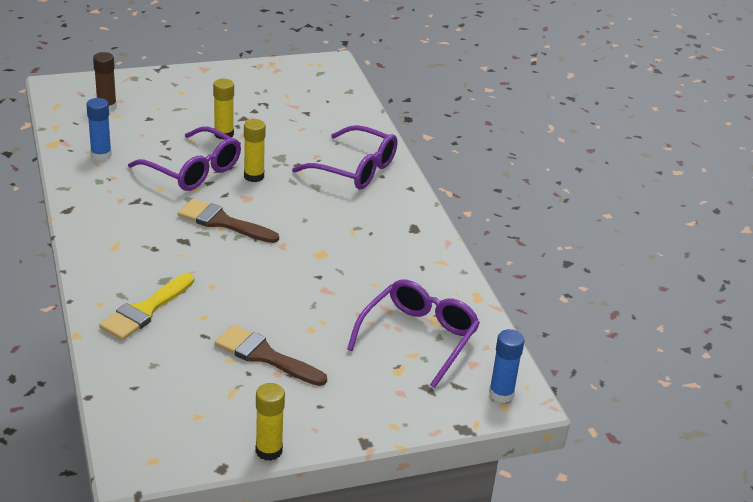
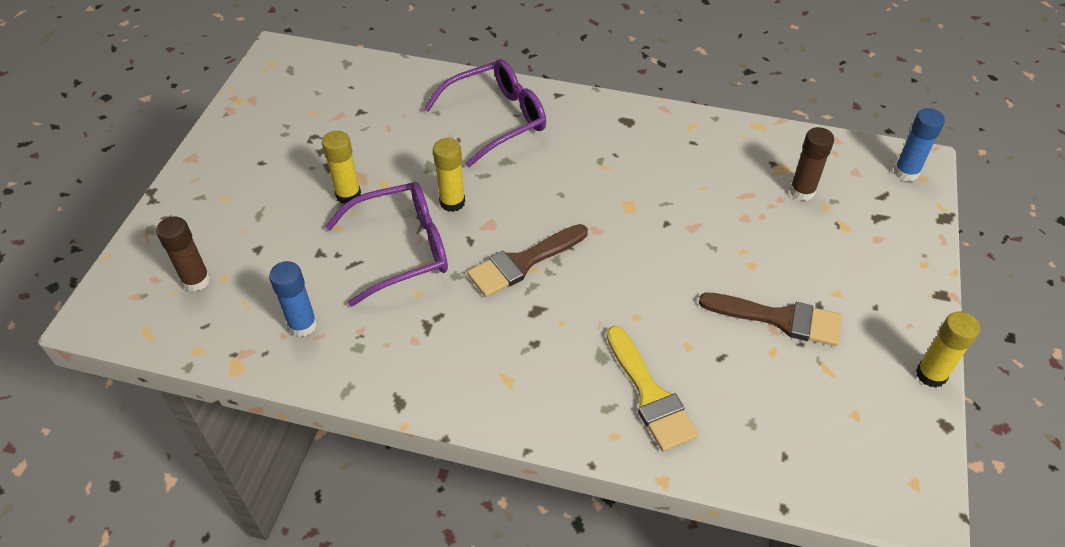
camera: 55 degrees left, 15 degrees up
brown brush [215,325,327,386] -> brown brush turned 135 degrees counterclockwise [699,293,842,346]
purple glasses [347,280,480,388] -> brown glue stick [789,127,834,201]

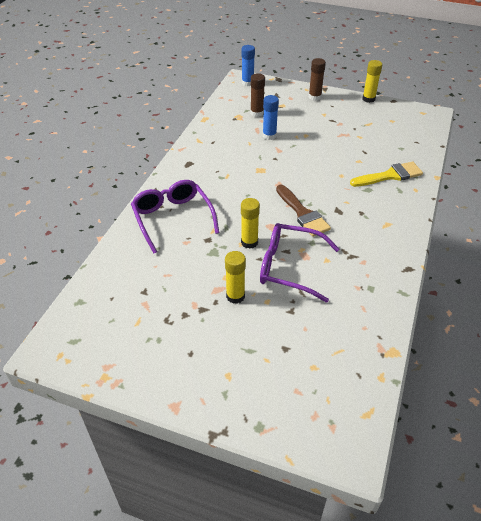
camera: 85 degrees left, 5 degrees down
brown glue stick [156,216,211,292] -> brown glue stick moved to [309,58,326,101]
blue glue stick [269,261,317,337] -> blue glue stick moved to [263,95,279,140]
purple glasses [325,182,448,307] -> purple glasses turned 60 degrees counterclockwise [260,223,339,303]
brown brush [699,293,842,346] -> none

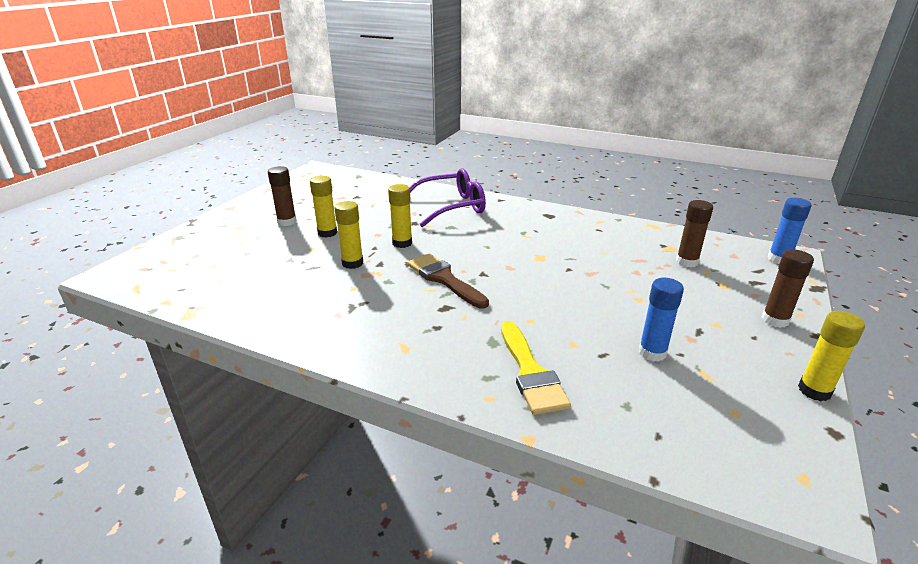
camera: 95 degrees right, 15 degrees down
purple glasses [260,223,339,303] -> yellow glue stick [334,201,363,269]
blue glue stick [263,95,279,140] -> blue glue stick moved to [639,278,684,362]
brown brush [276,184,331,237] -> brown brush turned 75 degrees clockwise [407,253,489,308]
none -> brown glue stick [268,166,297,226]

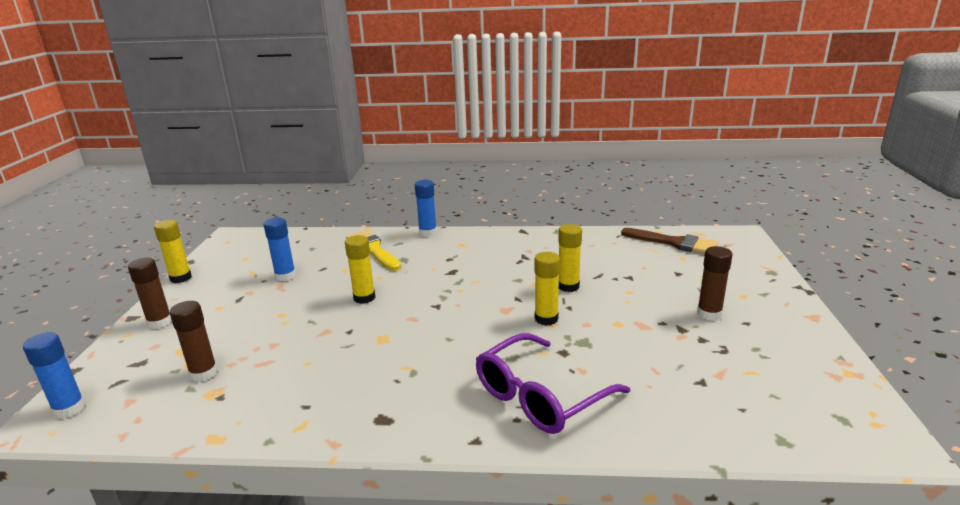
camera: 160 degrees right, 5 degrees down
yellow glue stick [310,176,337,238] -> yellow glue stick moved to [345,235,375,304]
brown brush [407,253,489,308] -> brown brush moved to [621,228,718,254]
none -> blue glue stick [415,180,437,237]

